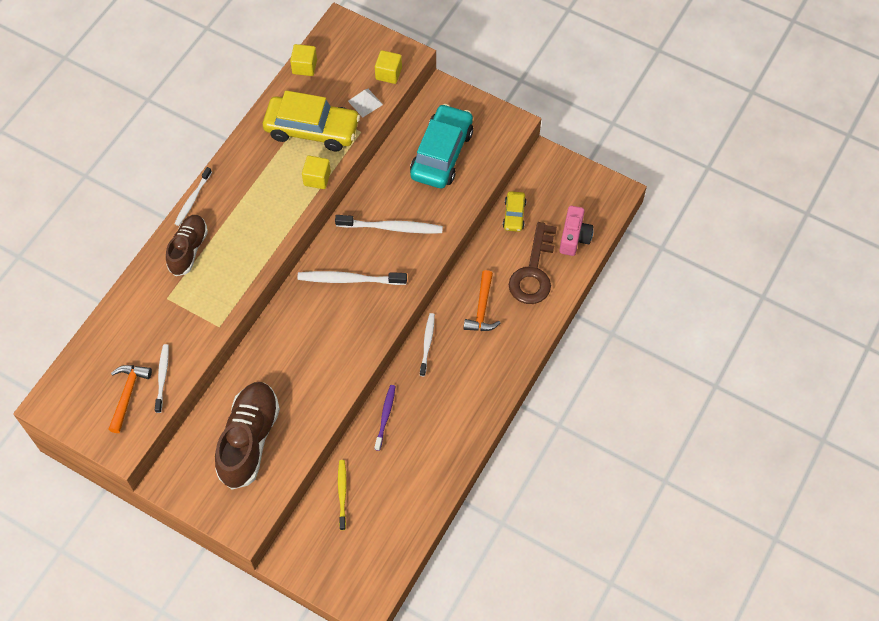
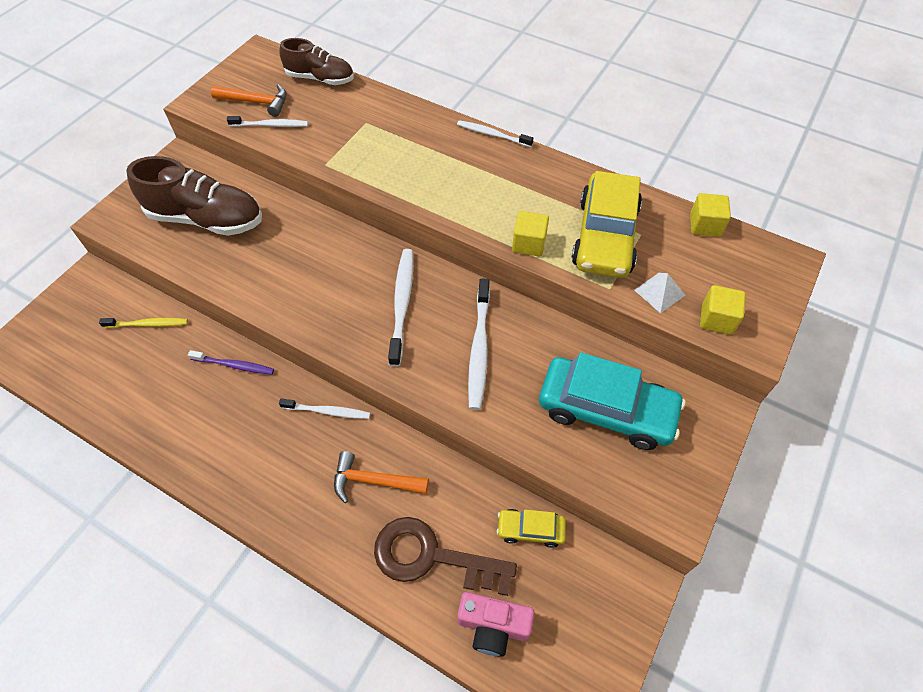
camera: 90 degrees right, 5 degrees down
brown shoe [166,215,208,276] -> brown shoe moved to [279,38,354,85]

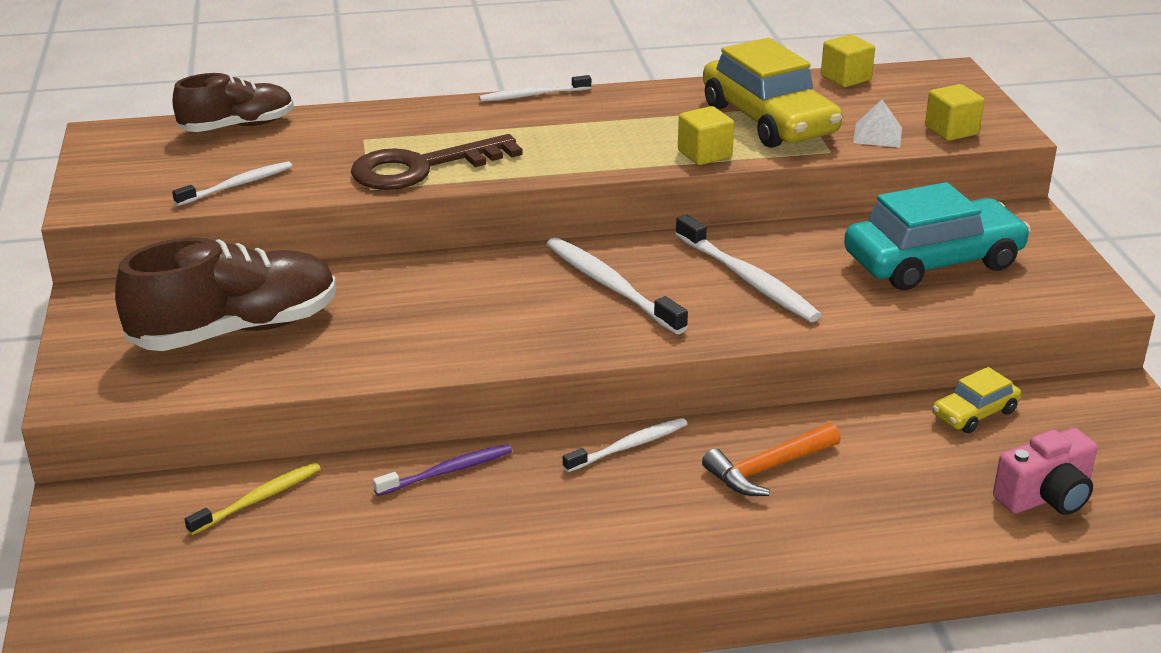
camera: 40 degrees left, 25 degrees down
orange hammer [211,84,287,117] -> none
brown key [374,517,517,596] -> brown key moved to [351,134,523,190]

